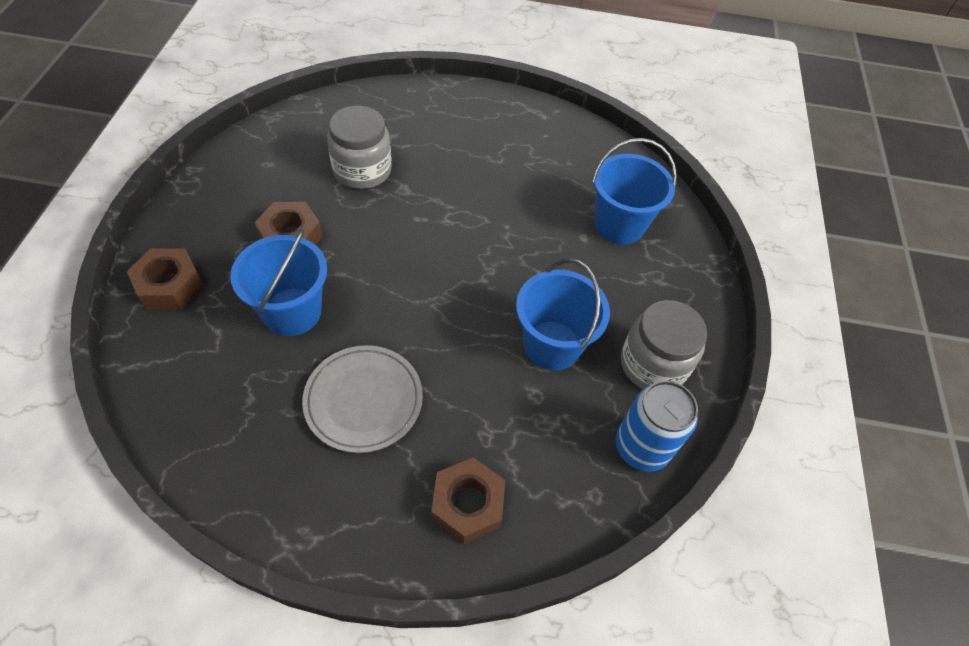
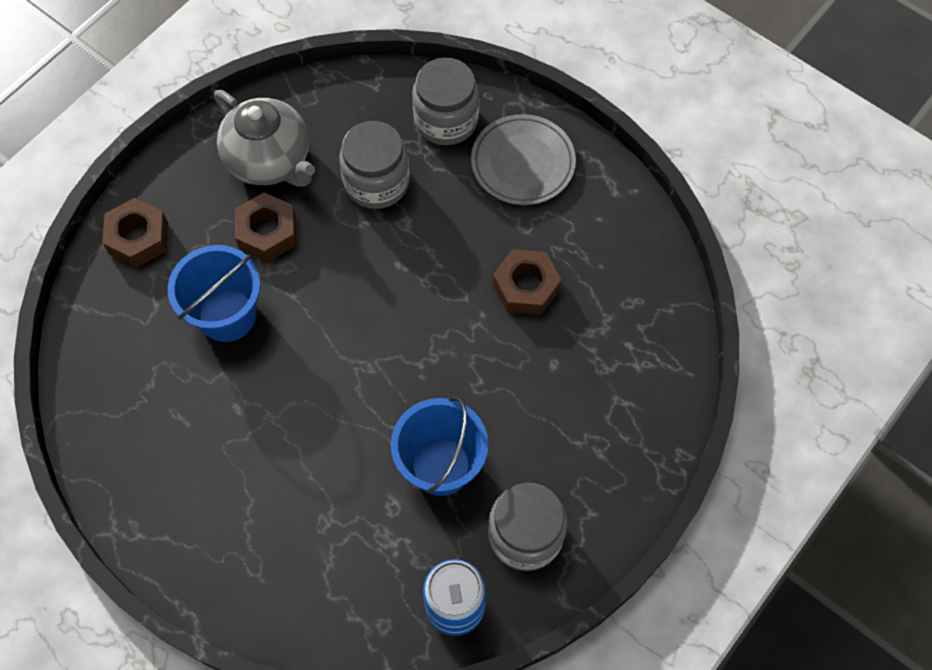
camera: 35 degrees right, 10 degrees up
grey plate [302,345,423,453] -> grey plate moved to [471,114,576,205]
brown nut [431,458,505,544] -> brown nut moved to [493,249,561,315]
blue bucket [592,138,677,244] -> none
none -> grey teapot [214,90,315,187]
none -> grey jar [412,58,479,145]

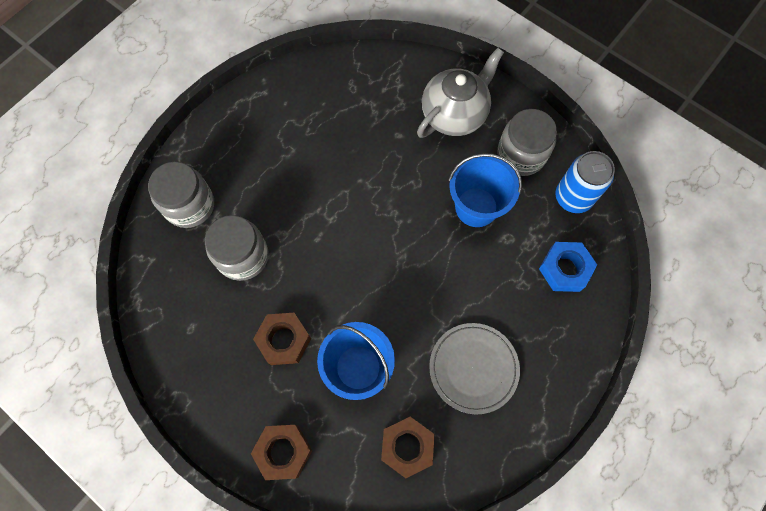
camera: 90 degrees left, 5 degrees up
grey teapot [214,90,315,187] -> grey teapot moved to [417,48,504,138]
grey plate [471,114,576,205] -> grey plate moved to [429,323,520,414]
brown nut [493,249,561,315] -> brown nut moved to [381,417,434,478]
none -> blue nut [539,242,597,292]

